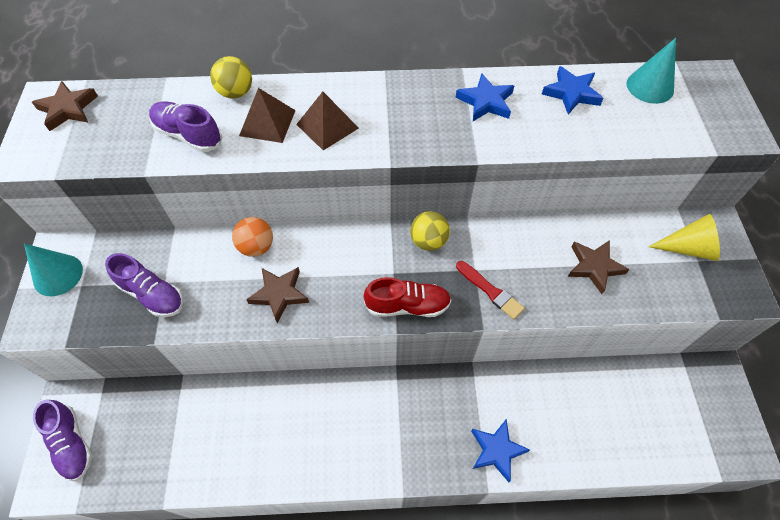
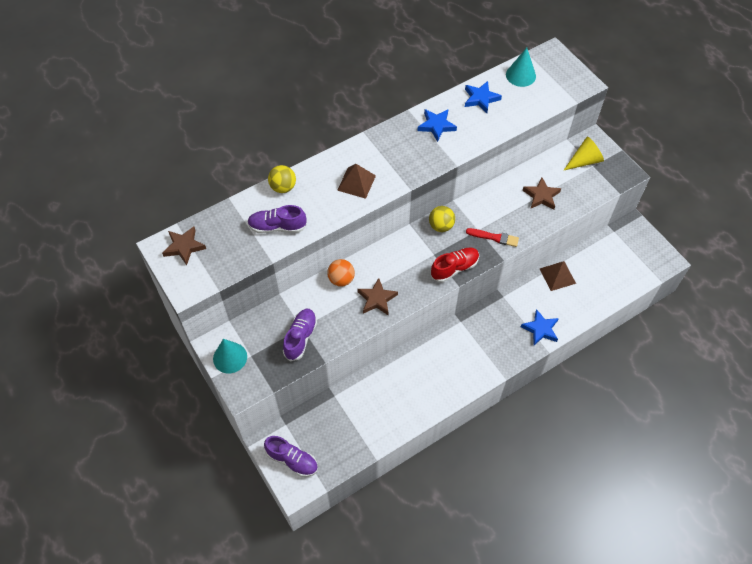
camera: 30 degrees left, 0 degrees up
purple shoe [105,253,183,317] -> purple shoe turned 75 degrees counterclockwise [283,309,317,361]
brown pyramid [239,88,296,143] -> brown pyramid moved to [540,261,576,291]

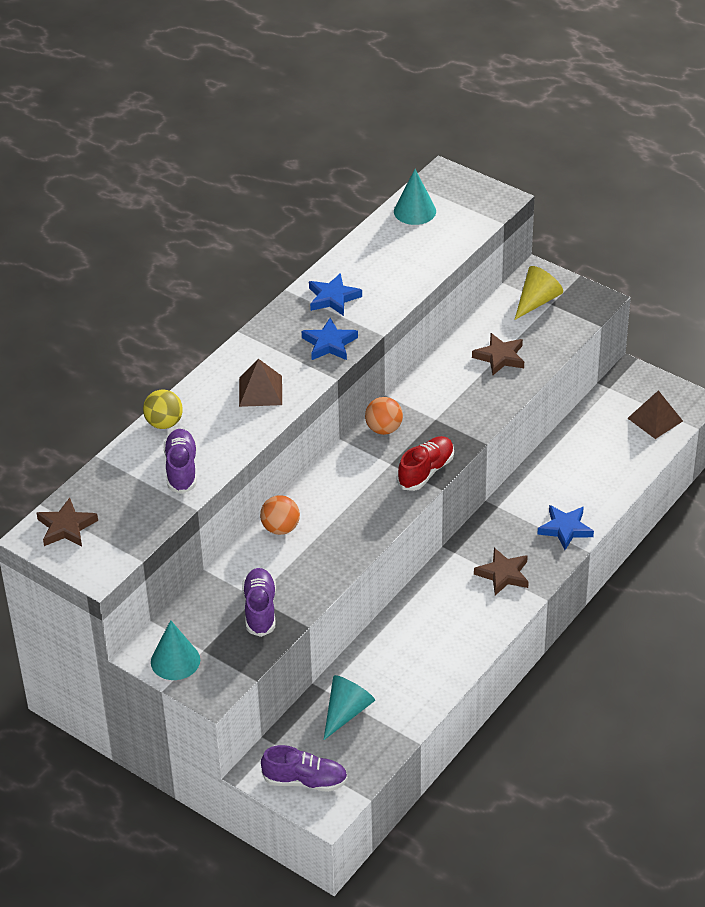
camera: 20 degrees left, 15 degrees down
purple shoe [247,205,307,233] -> purple shoe turned 105 degrees clockwise [164,429,197,494]
brown star [357,278,398,315] -> brown star moved to [474,548,529,595]
yellow ball [429,206,455,232] -> orange ball [365,397,403,435]
blue star [465,81,502,113] -> blue star moved to [302,318,358,360]
red brush [466,228,519,247] -> none
brown pyramid [540,261,576,291] -> brown pyramid moved to [628,390,683,439]
none -> turquoise cone [324,675,375,740]

